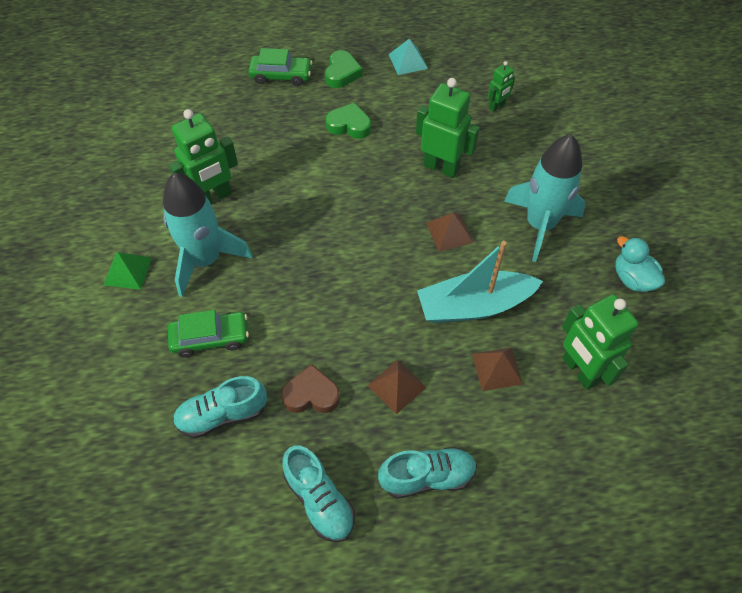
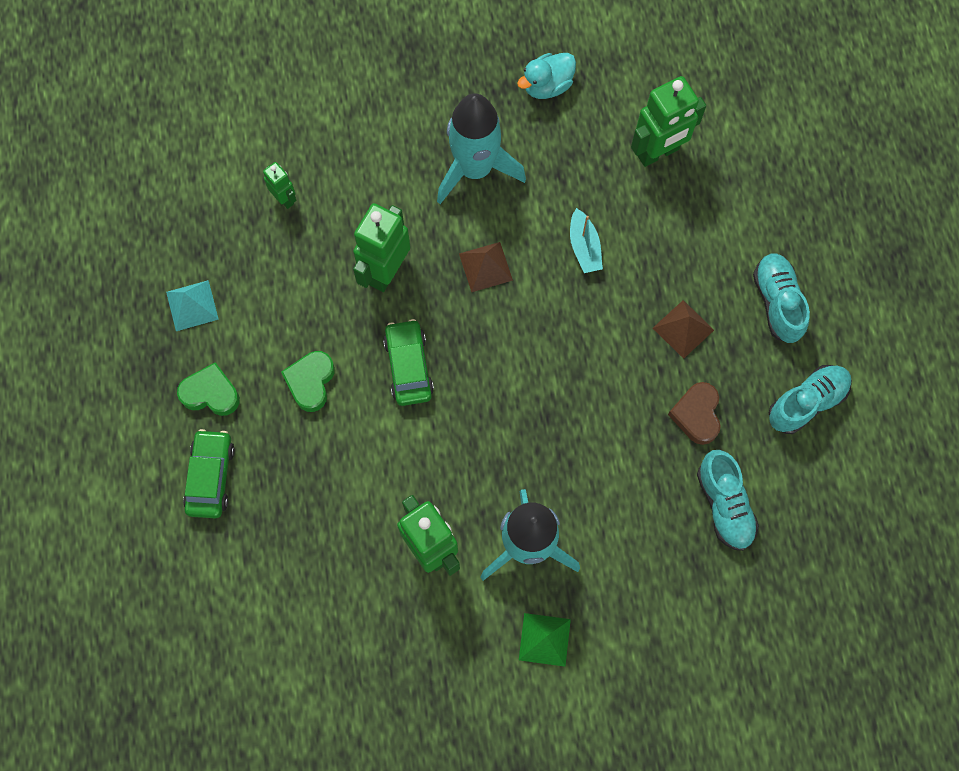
camera: 90 degrees left, 15 degrees up
green car [168,310,249,358] -> green car moved to [383,319,434,406]
turquoise boat [417,241,543,323] -> turquoise boat [570,208,603,273], size x0.51
brown pyramid [472,347,523,391] -> none

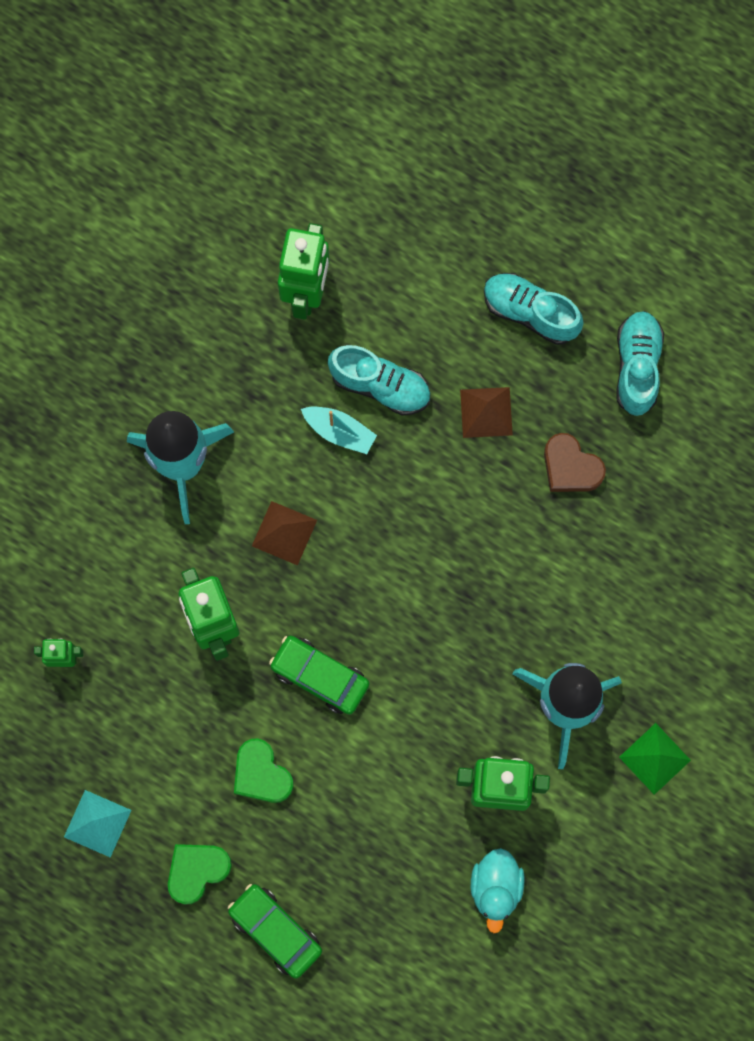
camera: 50 degrees left, 5 degrees up
turquoise duck [517,53,576,99] -> turquoise duck moved to [471,848,524,933]
turquoise shoe [697,450,759,551] -> turquoise shoe moved to [328,345,431,416]

